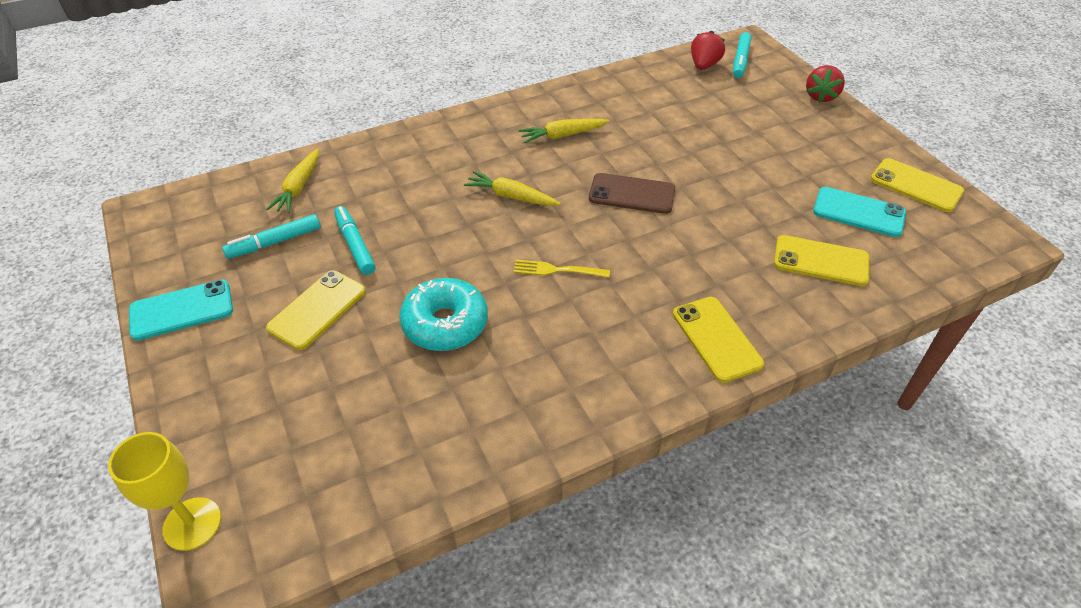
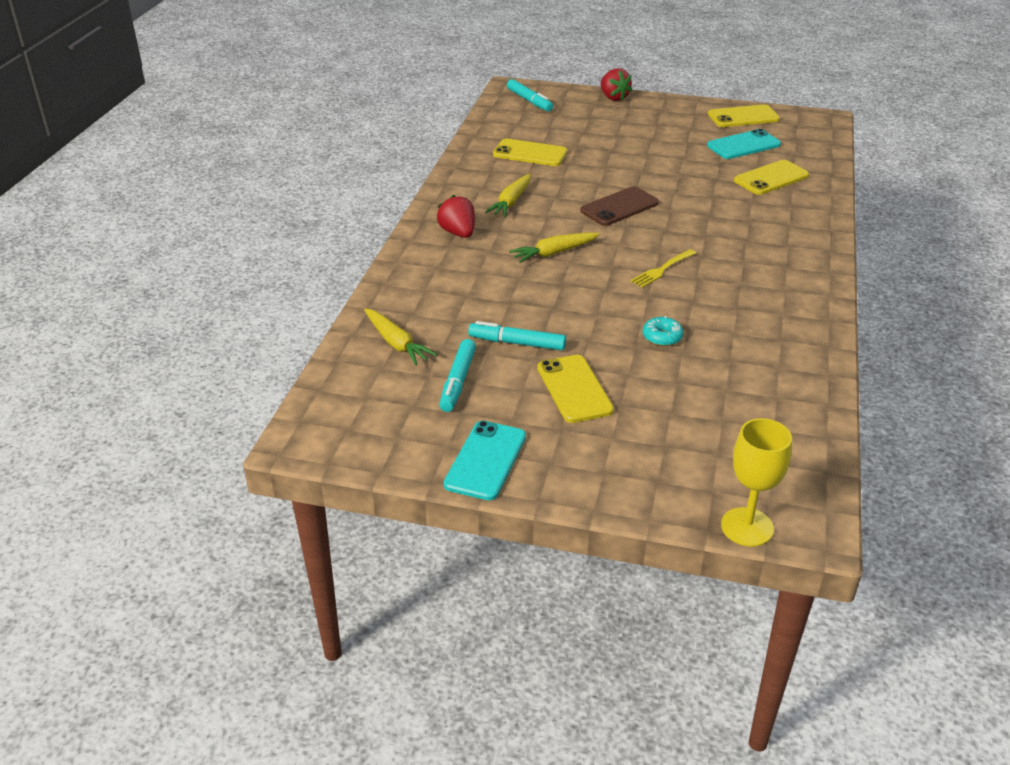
camera: 50 degrees left, 10 degrees down
turquoise donut [399,278,488,351] -> turquoise donut [643,316,683,346], size x0.50
yellow phone [673,297,764,383] -> yellow phone moved to [493,138,568,166]
red strawberry [691,31,725,70] -> red strawberry moved to [437,195,475,238]

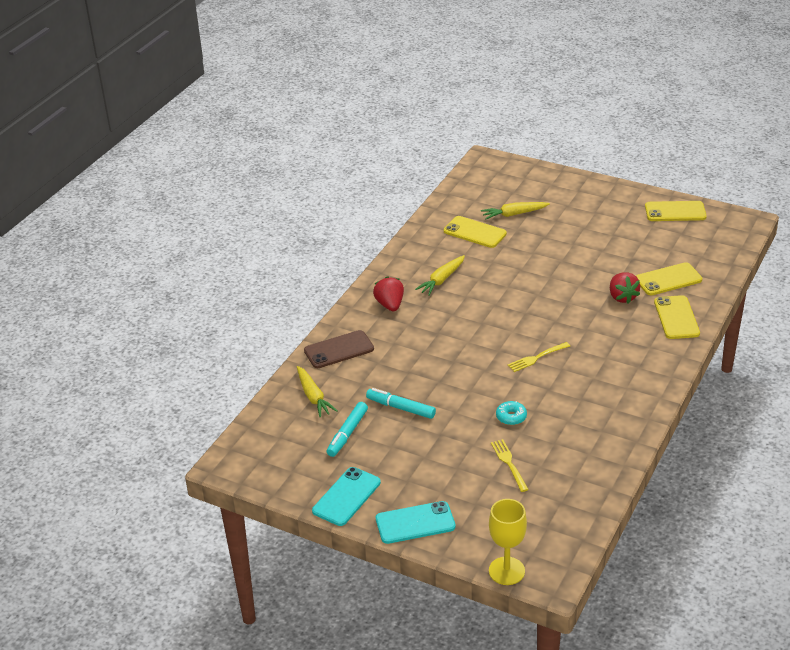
camera: 15 degrees right, 0 degrees up
turquoise marker [507,79,553,112] -> none
yellow carrot [509,232,600,263] -> yellow carrot moved to [481,202,550,220]
yellow phone [537,355,614,423] -> yellow phone moved to [654,295,700,339]
brown phone [580,186,659,226] -> brown phone moved to [304,330,374,368]
red strawberry [601,68,633,101] -> red strawberry moved to [610,272,640,304]
turquoise phone [707,129,781,159] -> turquoise phone moved to [376,501,456,544]
none -> yellow fork [491,439,529,492]

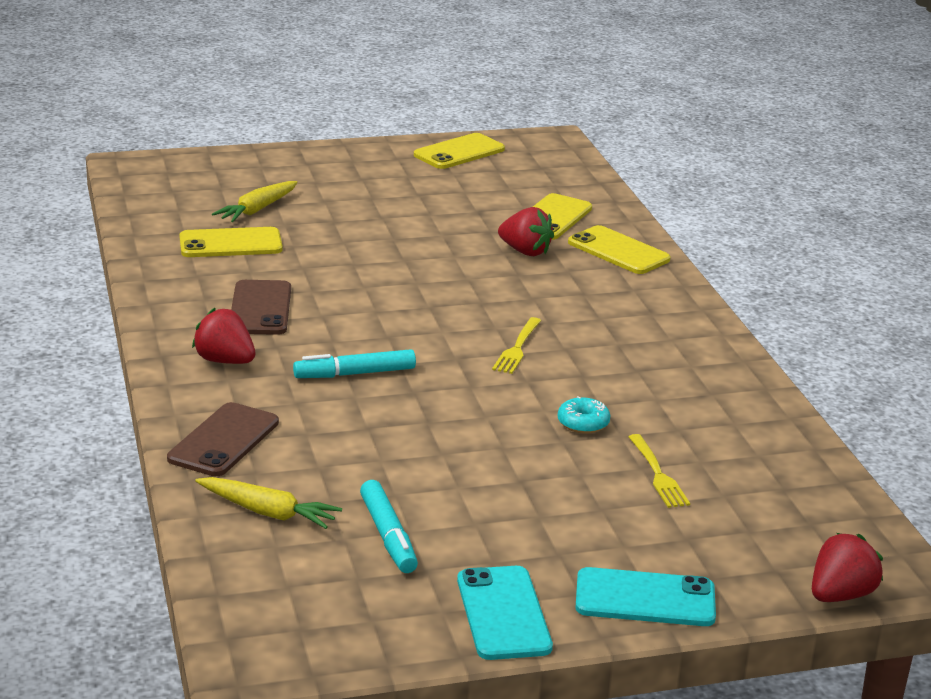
camera: 45 degrees left, 10 degrees down
turquoise marker [366,388,436,419] -> turquoise marker moved to [293,349,416,378]
turquoise phone [376,501,456,544] -> turquoise phone turned 60 degrees clockwise [575,567,716,626]
yellow carrot [415,255,465,296] -> brown phone [231,280,291,335]
yellow goblet [489,499,527,585] -> red strawberry [812,533,883,602]
yellow fork [491,439,529,492] -> yellow fork turned 135 degrees counterclockwise [628,434,690,508]

